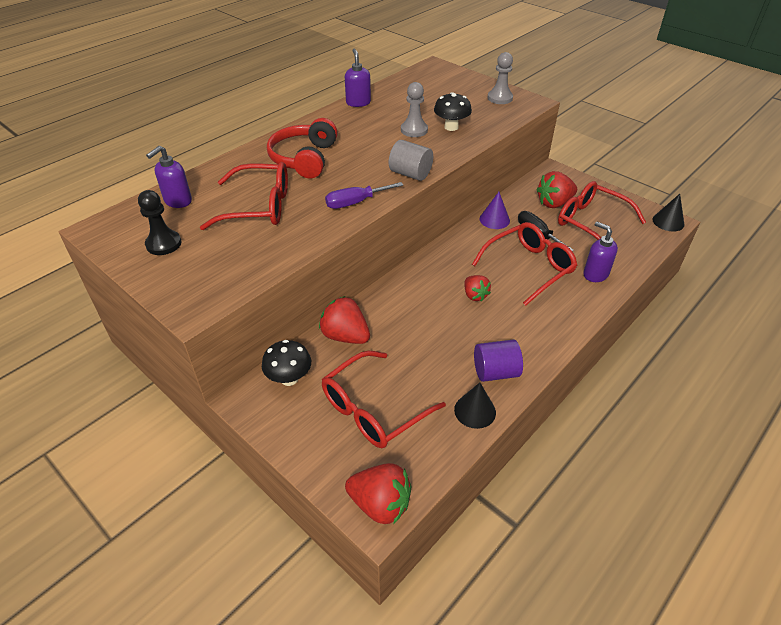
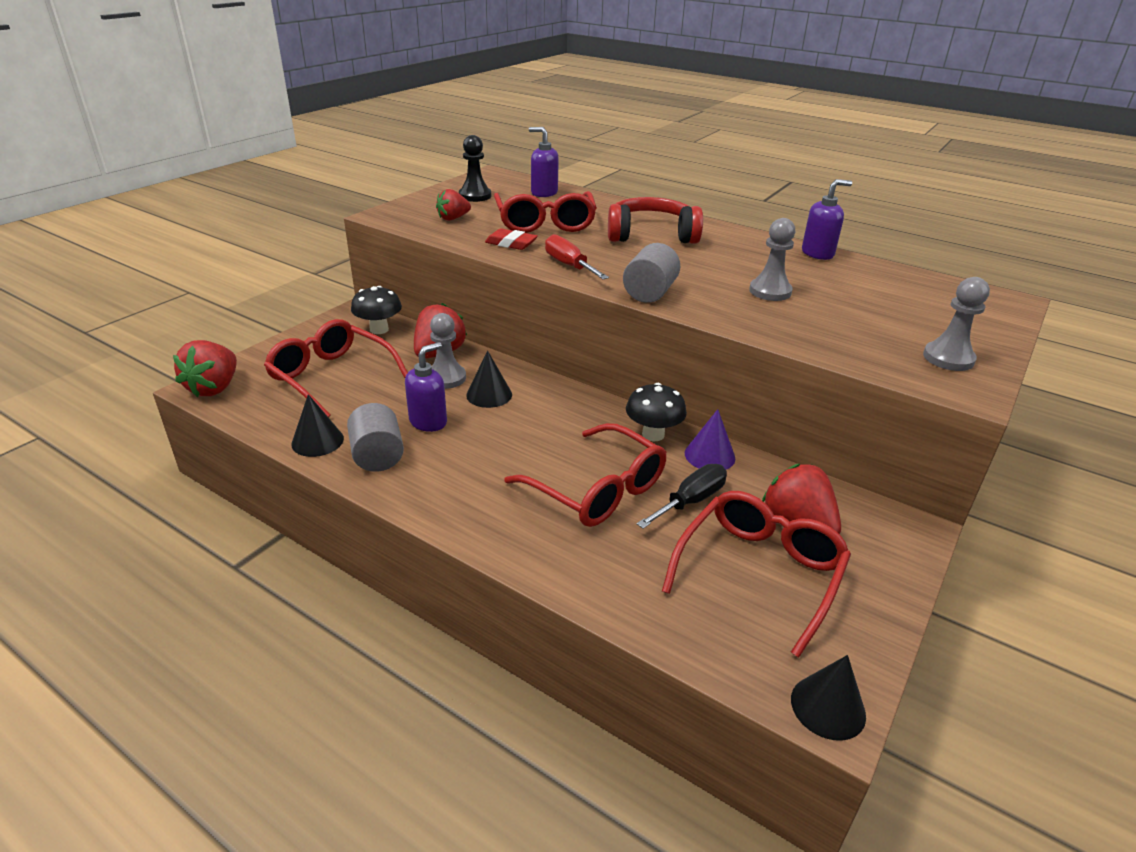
camera: 80 degrees right, 10 degrees down
purple screwdriver [325,182,403,209] -> red screwdriver [545,234,609,279]
black mushroom [434,92,472,131] -> black mushroom moved to [626,383,687,441]
red strawberry [464,275,491,302] -> red strawberry moved to [436,189,471,221]
purple cylinder [474,339,523,382] -> grey cylinder [347,403,404,472]
purple soap dispenser [583,222,618,282] -> purple soap dispenser moved to [405,342,447,432]
none -> grey pawn [430,313,466,389]
none -> black cone [466,350,512,408]
none -> red eraser [485,228,538,250]

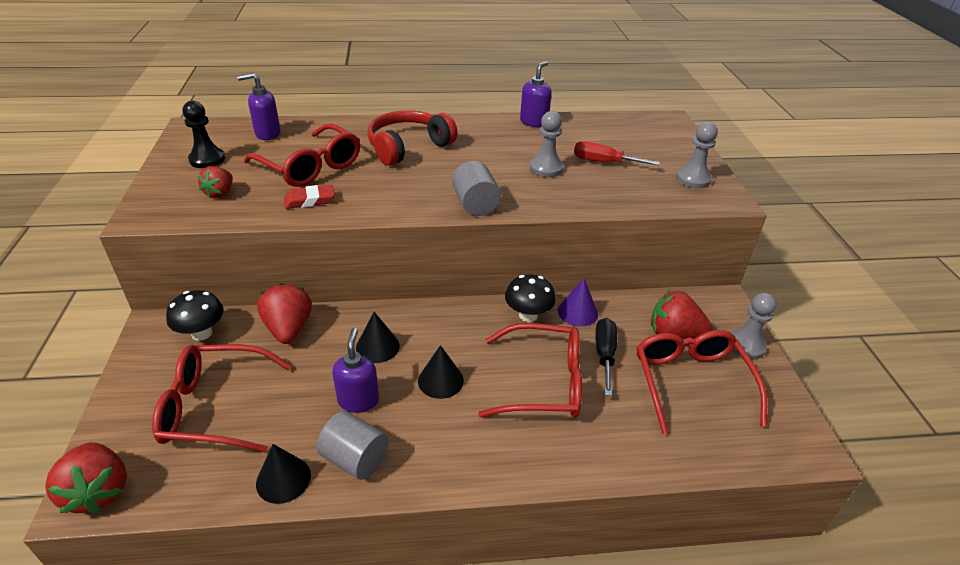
camera: 40 degrees left, 5 degrees up
grey pawn [430,313,466,389] -> grey pawn moved to [730,292,777,360]
red screwdriver [545,234,609,279] -> red screwdriver moved to [574,141,660,165]
black cone [791,655,866,741] -> black cone moved to [418,345,464,399]

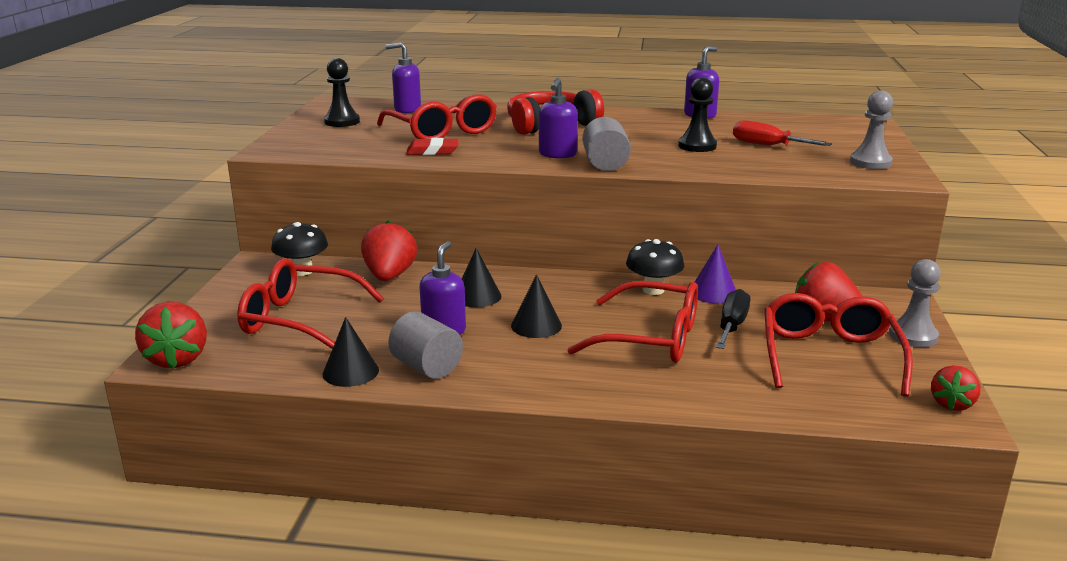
camera: 15 degrees right, 15 degrees down
red strawberry [197,166,233,198] -> red strawberry moved to [931,365,981,411]
grey pawn [530,111,564,177] -> black pawn [678,77,717,152]
none -> purple soap dispenser [539,78,578,158]

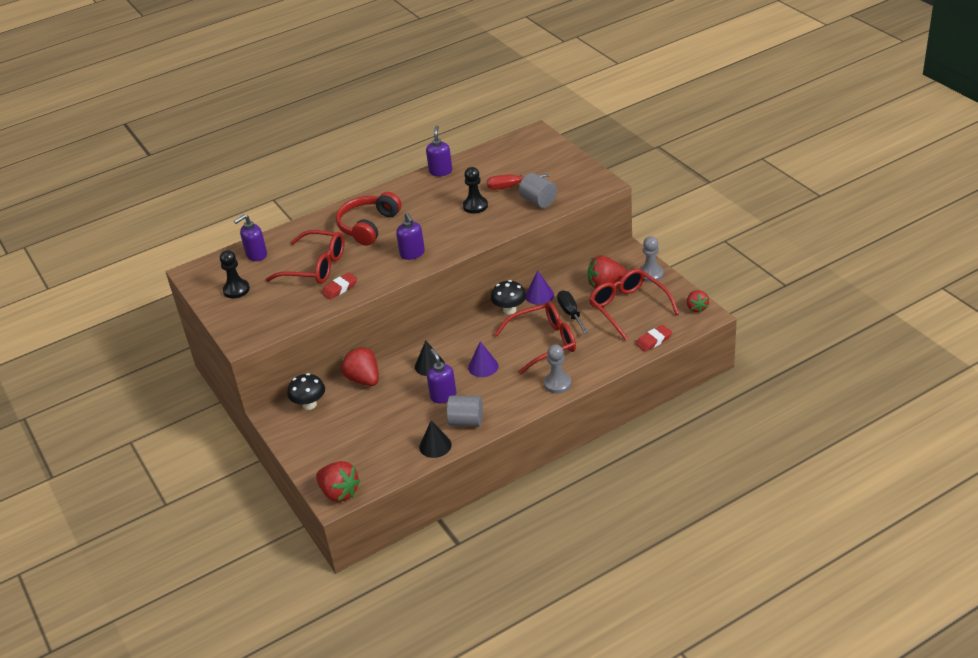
camera: 35 degrees left, 15 degrees up
red glasses [237,258,384,349] -> none
black cone [511,274,562,338] -> purple cone [468,341,498,377]
grey cylinder [582,117,631,171] -> grey cylinder moved to [519,173,557,208]
grey pawn [850,91,893,169] -> grey pawn moved to [544,344,571,393]
none -> red eraser [636,325,672,352]

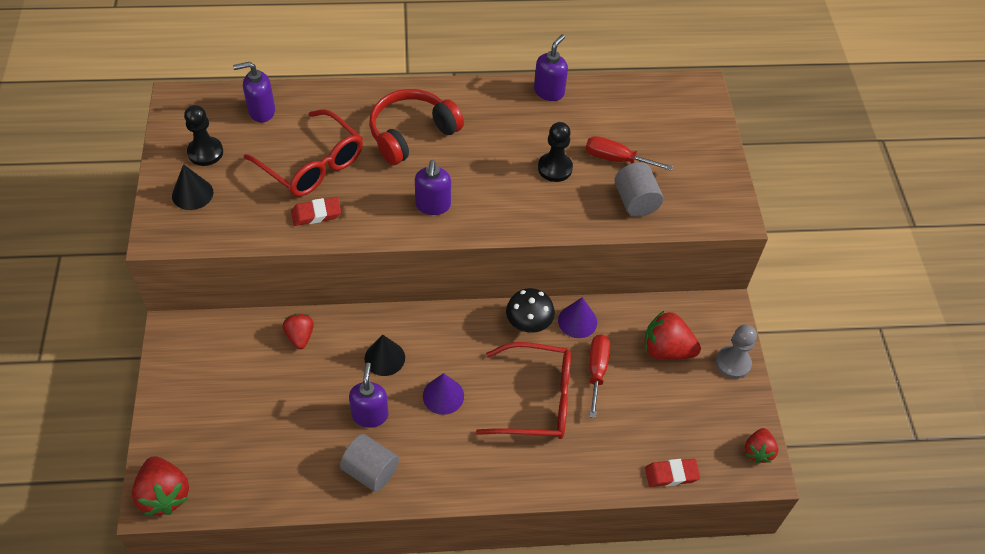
camera: 20 degrees right, 15 degrees up
black mushroom [287,373,325,410] -> none
red strawberry [341,347,379,386] -> red strawberry [283,314,314,349], size x0.63
black cone [419,420,452,458] -> black cone moved to [172,164,213,210]
grey pawn [544,344,571,393] -> none
black screwdriver [557,290,588,333] -> red screwdriver [589,334,610,418]
red glasses [589,269,679,340] -> none

